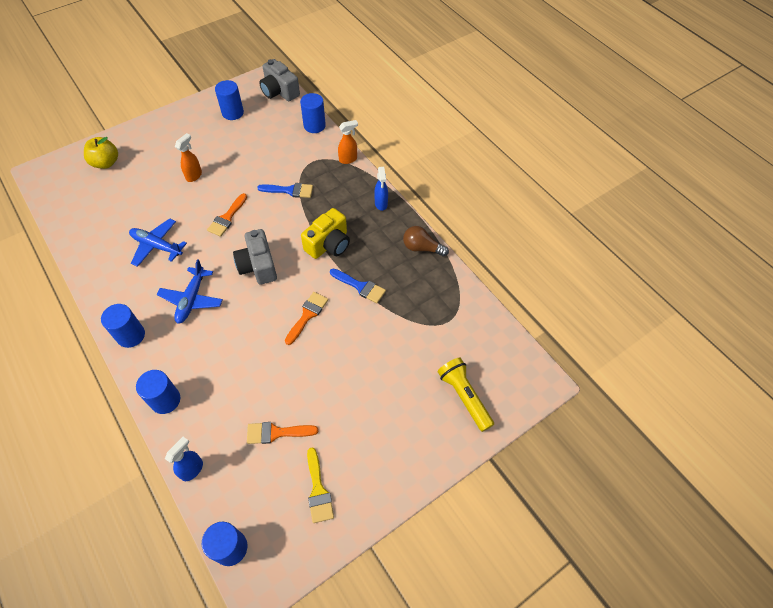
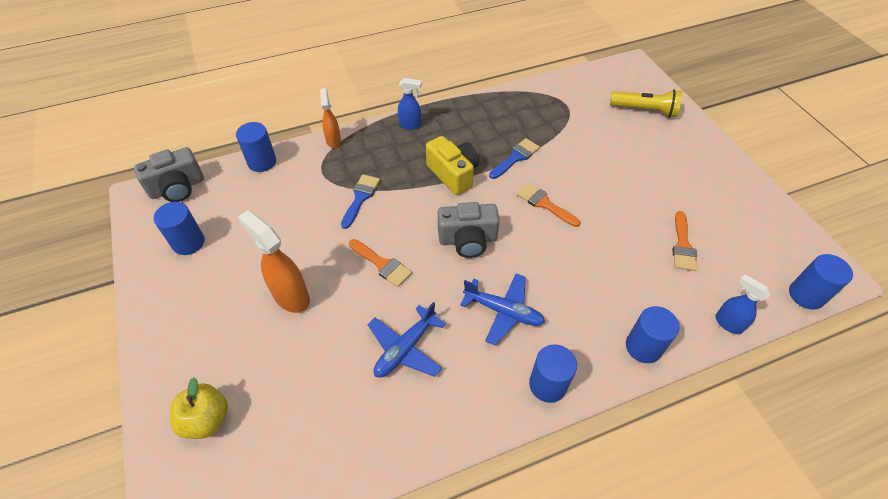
camera: 75 degrees left, 5 degrees down
orange spray bottle [175,133,202,182] -> orange spray bottle [238,210,310,313], size x1.65
yellow brush [307,447,334,523] -> none
brown light bulb [403,226,449,256] -> none
yellow flashlight [438,357,494,432] -> yellow flashlight turned 150 degrees counterclockwise [610,89,682,117]

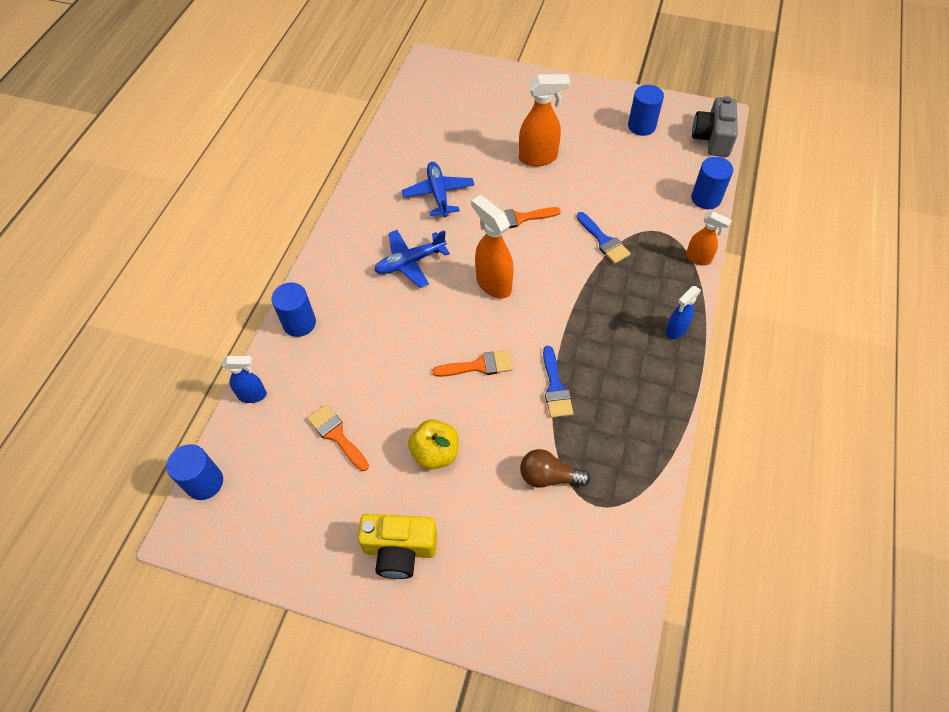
camera: 130 degrees right, 5 degrees up
yellow apple [170,377,228,439] -> yellow apple moved to [408,419,459,470]
yellow camera [426,136,479,195] -> yellow camera moved to [358,514,437,579]
grey camera [438,202,500,258] -> orange spray bottle [471,195,514,298]
blue cylinder [529,345,577,403] -> none
yellow flashlight [610,89,682,117] -> none
none -> brown light bulb [520,449,590,488]

